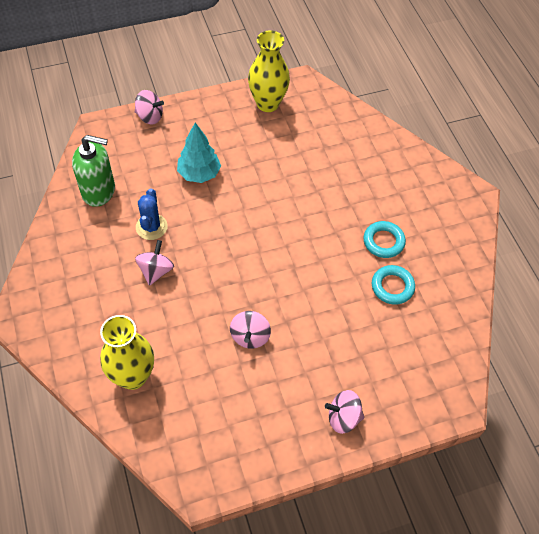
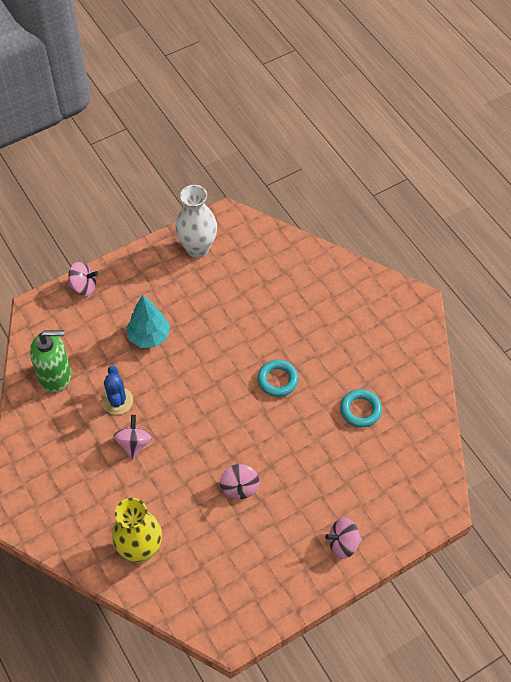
camera: 10 degrees left, 0 degrees up
yellow vase [248,30,290,112] -> white vase [175,185,217,258]
turquoise ring [363,221,406,258] -> turquoise ring moved to [257,360,299,397]

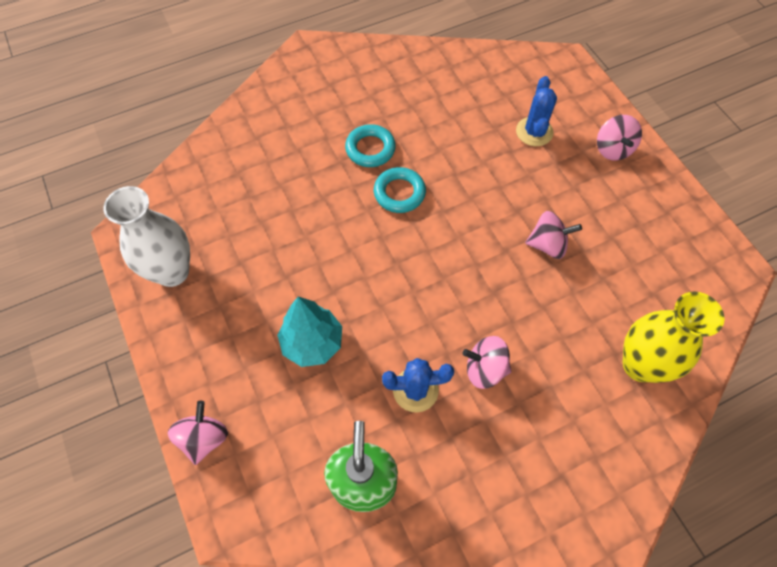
camera: 85 degrees left, 5 degrees up
turquoise ring [340,389,382,428] -> turquoise ring moved to [345,124,396,167]
none -> blue cactus [516,76,557,146]

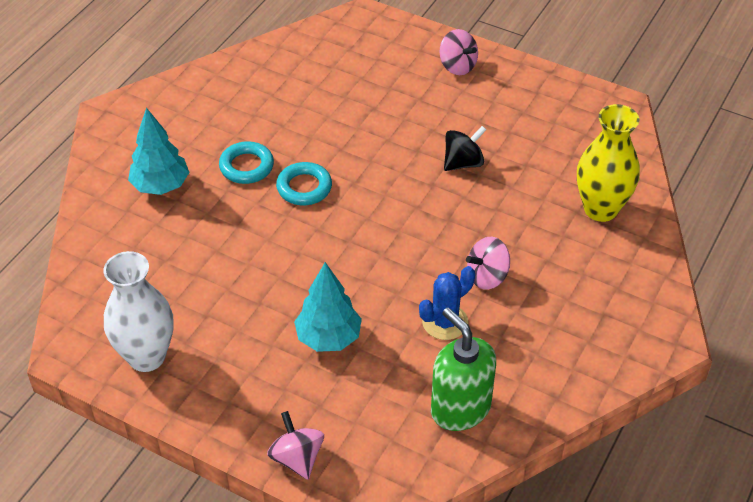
camera: 35 degrees left, 15 degrees down
blue cactus [516,76,557,146] -> none
pink spinning top [525,211,582,259] -> black spinning top [444,126,486,171]
none -> turquoise tree [128,108,190,195]

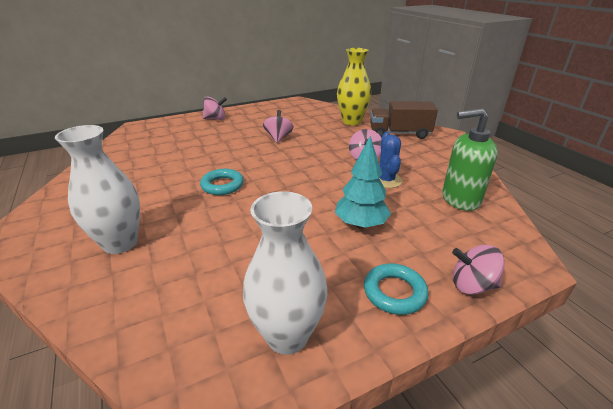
camera: 55 degrees left, 15 degrees down
turquoise tree [128,108,190,195] -> white vase [55,125,140,254]
turquoise ring [219,141,274,184] -> turquoise ring moved to [364,264,429,315]
black spinning top [444,126,486,171] -> pink spinning top [263,110,293,143]
none -> brown truck [370,101,438,139]

